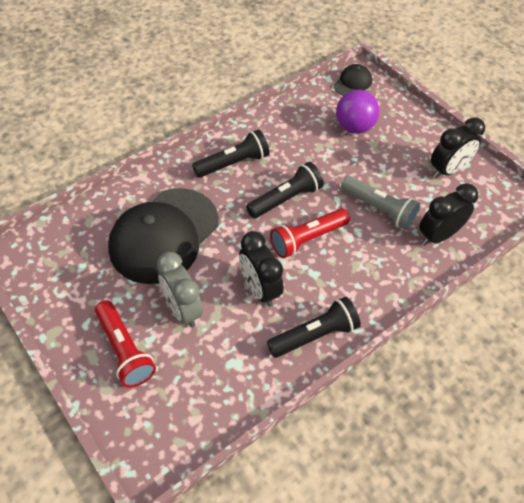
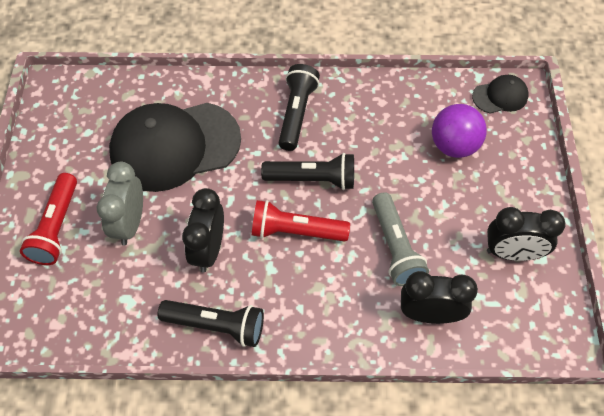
camera: 40 degrees right, 5 degrees up
black flashlight [192,129,269,178] -> black flashlight turned 90 degrees counterclockwise [279,64,320,151]

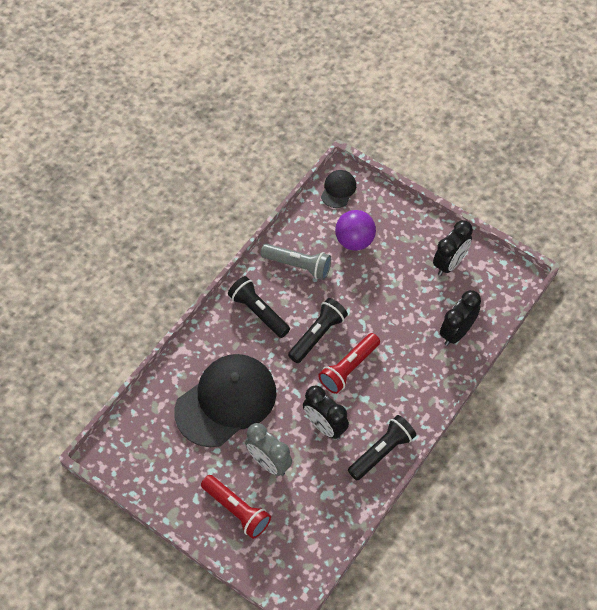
camera: 55 degrees left, 0 degrees up
black cap [109,103,241,192] -> black cap turned 150 degrees counterclockwise [174,354,276,447]
grey flashlight [372,192,429,286] -> grey flashlight moved to [261,244,331,280]

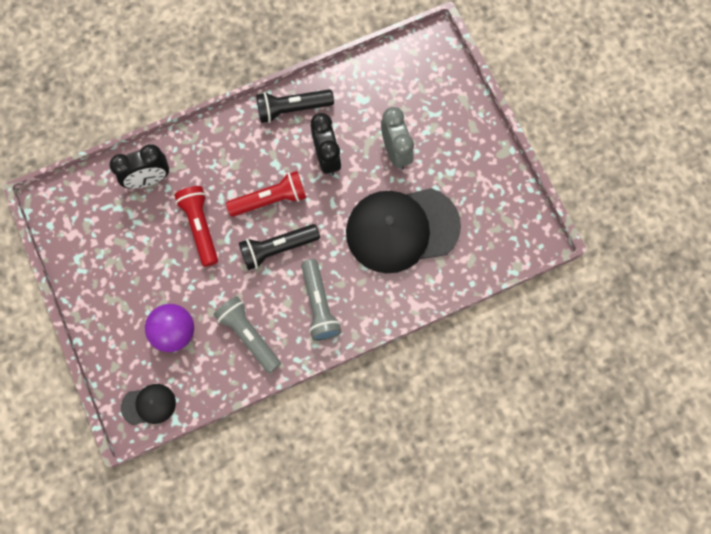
camera: 150 degrees left, 15 degrees up
red flashlight [201,475,271,539] -> red flashlight moved to [174,186,218,267]
black flashlight [228,276,290,338] -> grey flashlight [301,259,341,341]
black cap [321,170,356,208] -> black cap turned 150 degrees counterclockwise [121,384,176,425]
black clock [433,220,473,276] -> none

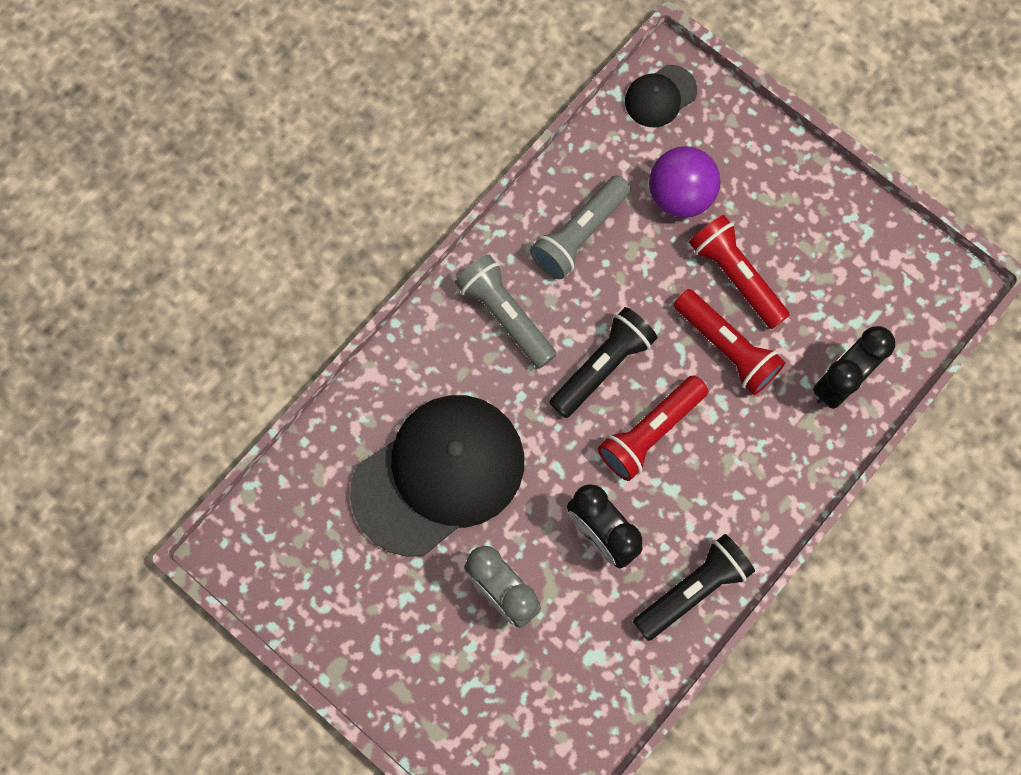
camera: 155 degrees right, 0 degrees up
grey flashlight [214,296,281,373] -> grey flashlight turned 105 degrees clockwise [530,175,631,279]
none -> red flashlight [689,215,790,329]

